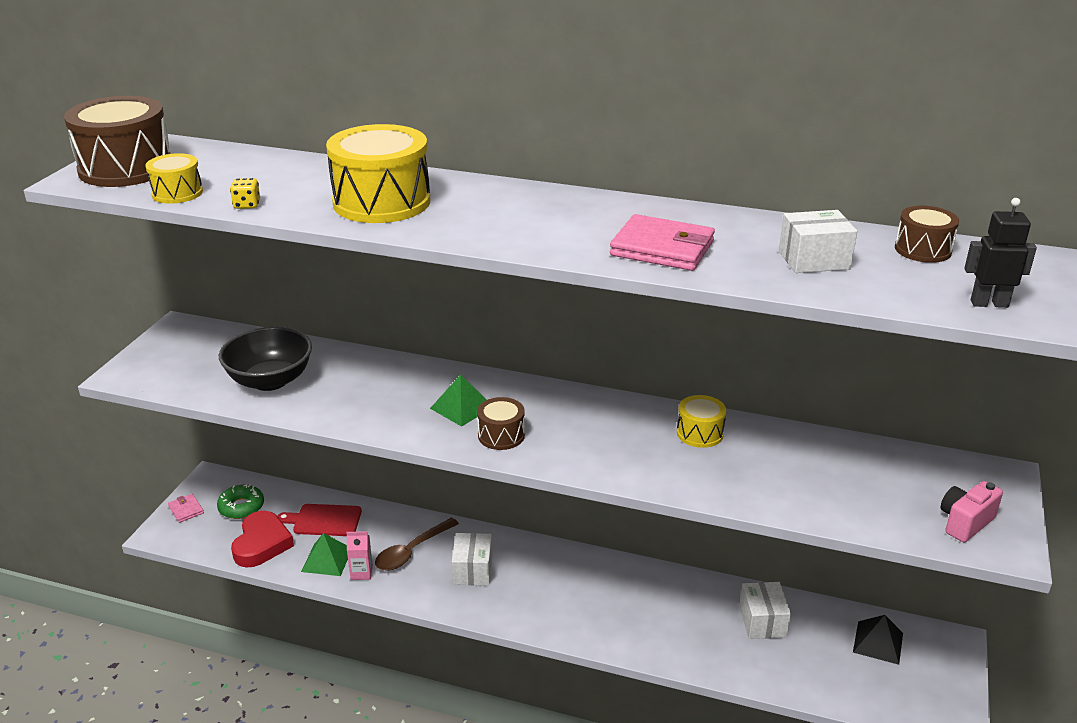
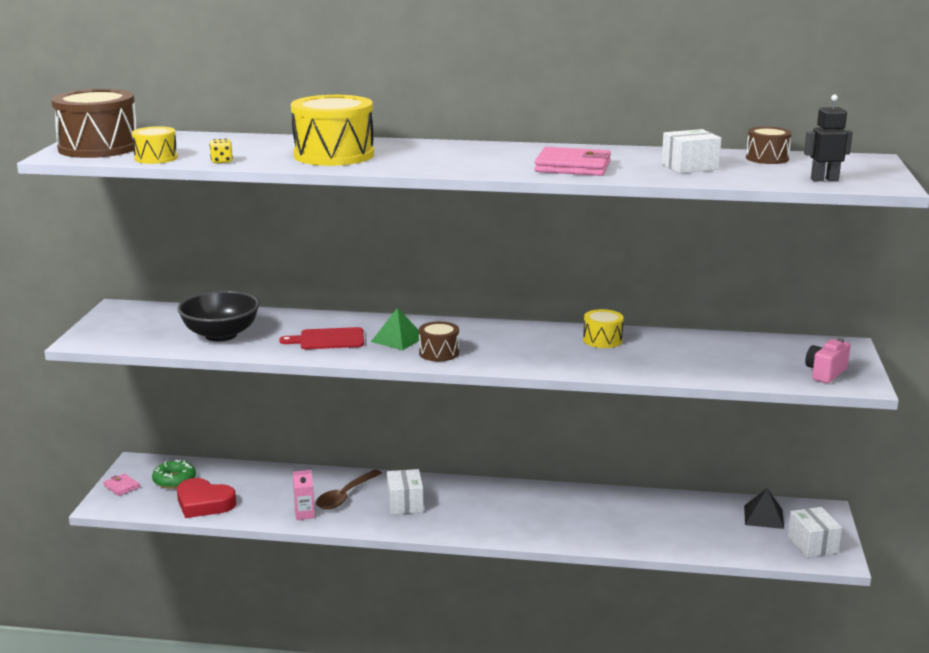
camera: 10 degrees left, 10 degrees down
red heart [231,511,294,568] -> red heart turned 120 degrees clockwise [177,478,236,518]
red cutting board [277,504,362,536] -> red cutting board moved to [279,327,364,349]
green pyramid [301,533,348,576] -> none
white box [739,582,791,639] -> white box moved to [788,507,842,557]

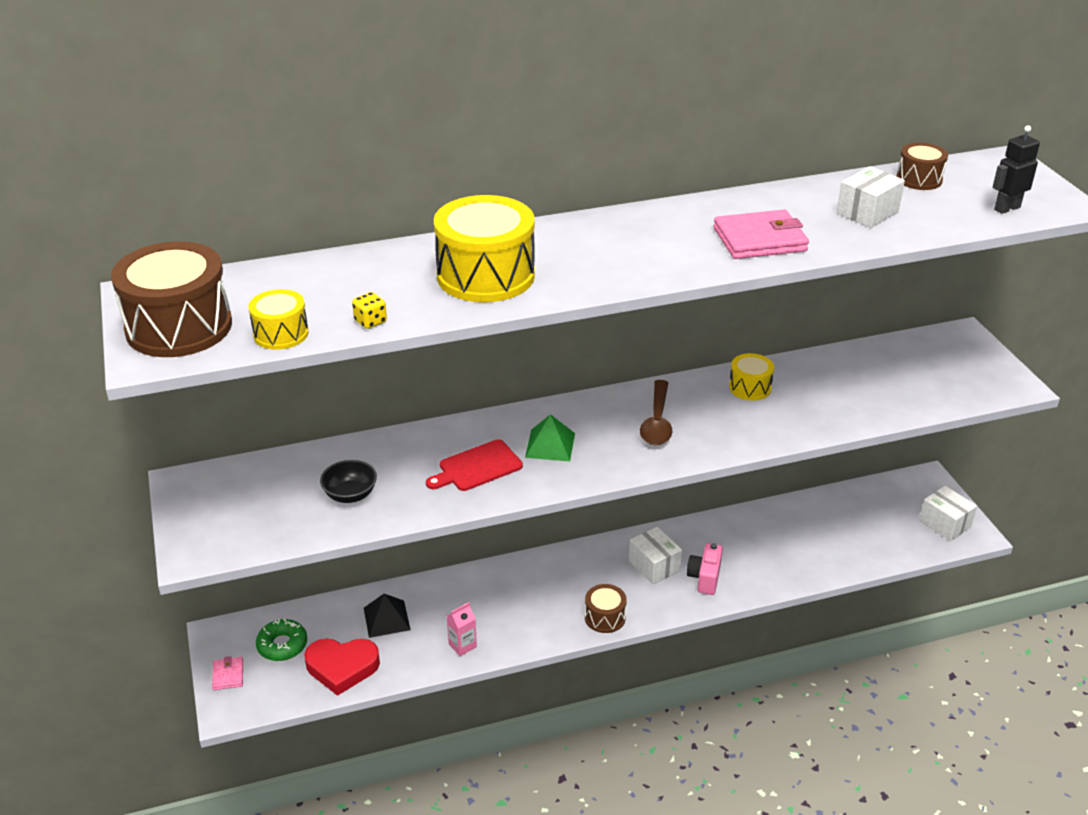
camera: 25 degrees left, 15 degrees up
pink wallet [103,473,140,496] -> pink wallet turned 60 degrees clockwise [212,656,243,690]
black bowl [177,291,260,341] -> black bowl [320,460,377,503], size x0.58
brown spoon [316,469,382,509] -> brown spoon moved to [640,380,672,445]
white box [387,469,424,515] -> white box moved to [629,527,682,585]
brown drum [419,321,459,361] -> brown drum moved to [585,584,627,633]
black pyramid [744,488,784,529] -> black pyramid moved to [364,594,411,638]
pink camera [805,338,851,383] -> pink camera moved to [687,543,723,595]

